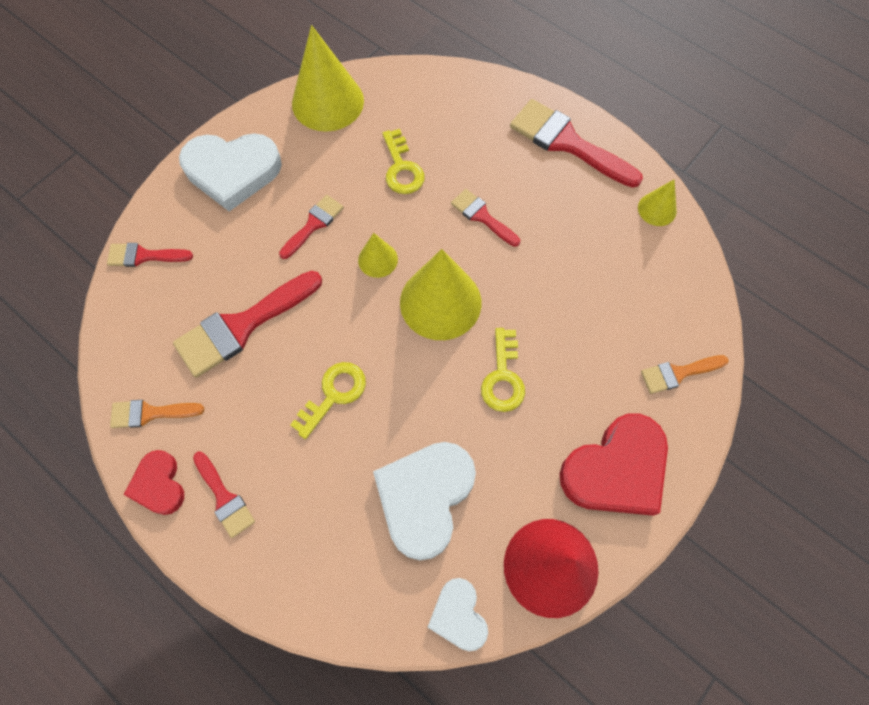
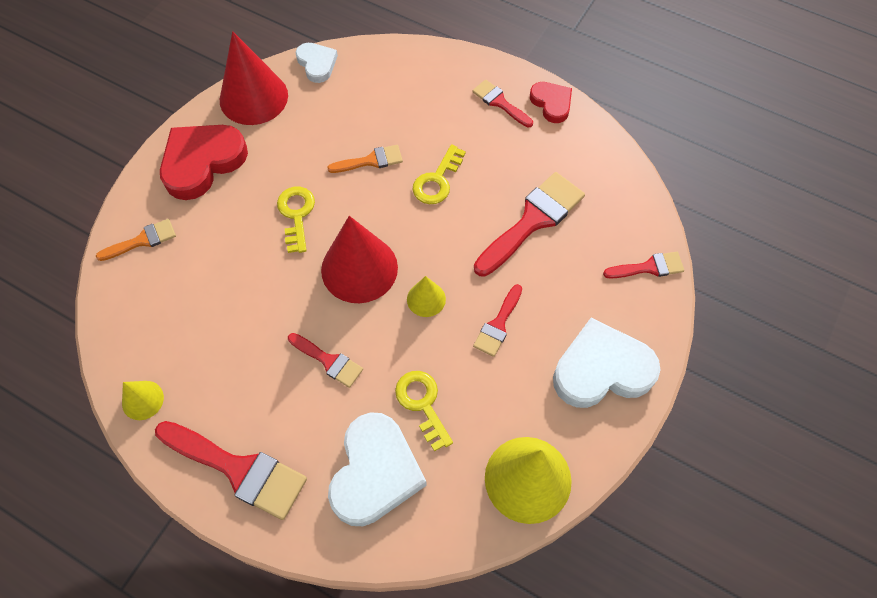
camera: 170 degrees right, 5 degrees down
orange brush [110,400,204,428] -> orange brush moved to [327,145,403,173]
white heart [373,442,476,560] -> white heart moved to [328,412,427,526]
yellow cone [400,249,481,340] -> red cone [321,216,398,303]

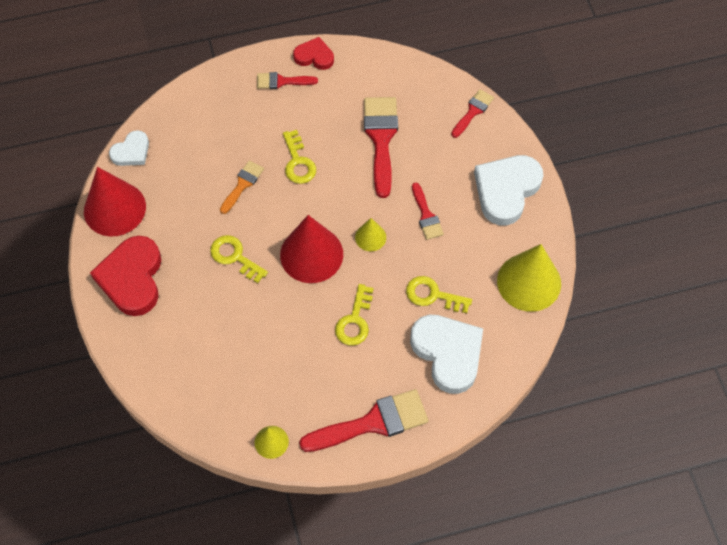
camera: 45 degrees left, 0 degrees up
orange brush [96,219,176,261] -> none
red brush [288,333,363,388] -> yellow key [335,284,374,345]
white heart [296,43,338,83] -> white heart turned 120 degrees clockwise [109,130,149,166]

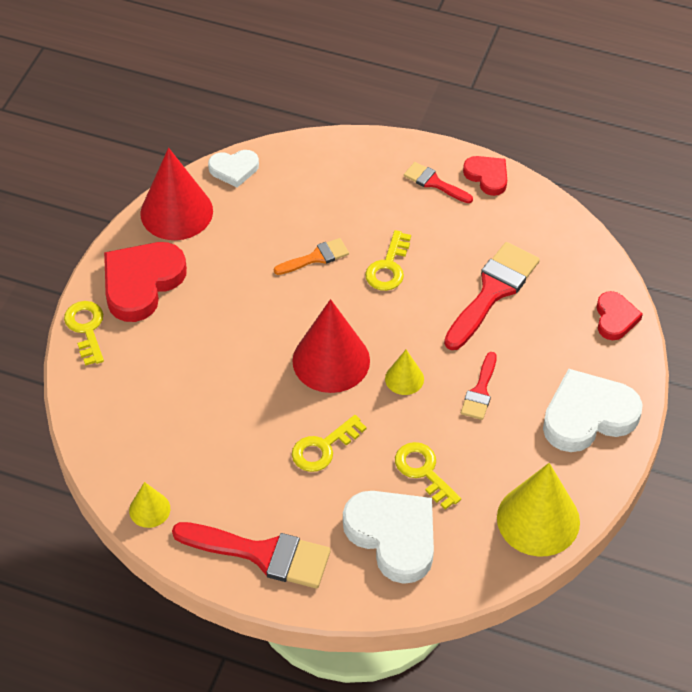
camera: 35 degrees right, 10 degrees down
yellow key [210,235,268,283] -> yellow key moved to [64,301,104,366]
white heart [410,315,483,394] -> white heart turned 45 degrees counterclockwise [343,491,434,584]
red brush [451,89,494,138] -> red heart [596,291,643,340]

